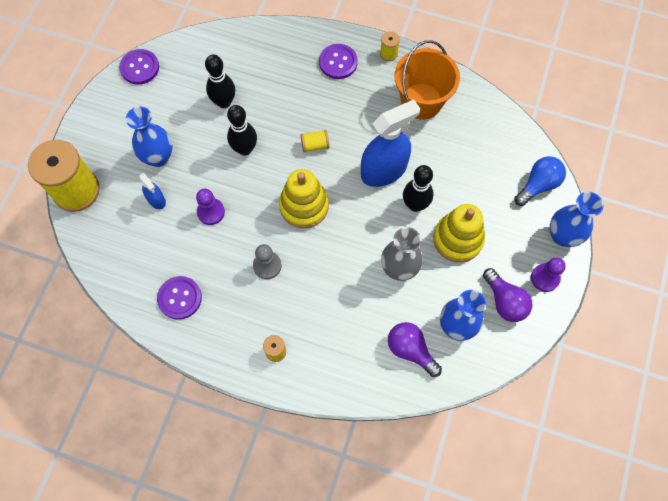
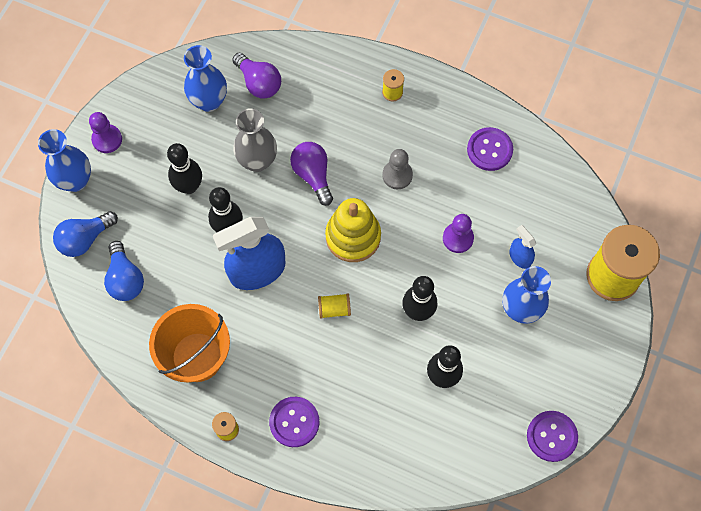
camera: 175 degrees left, 0 degrees up
yellow stacking toy [433,204,485,262] -> black bowling pin [167,143,202,194]
purple light bulb [483,268,532,322] -> purple light bulb moved to [290,142,333,206]
none -> blue light bulb [104,241,144,301]

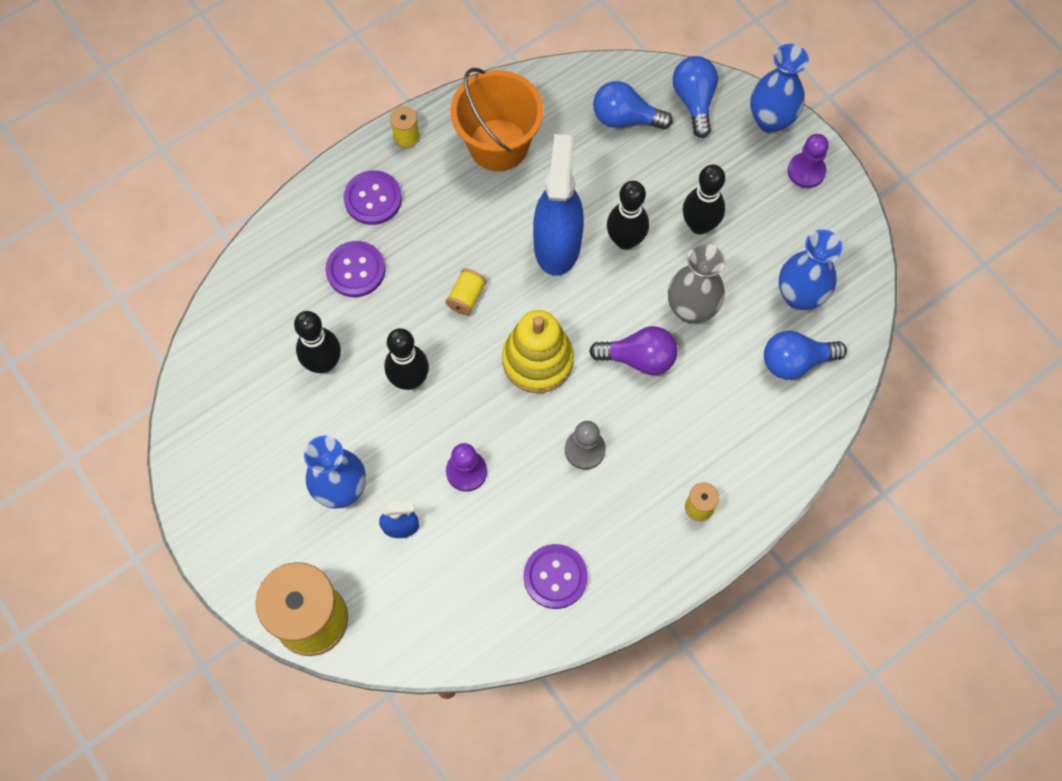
camera: 120 degrees right, 0 degrees up
purple light bulb [232,52,281,99] -> blue light bulb [764,330,847,380]
purple button [527,411,578,462] -> purple button moved to [326,241,385,297]

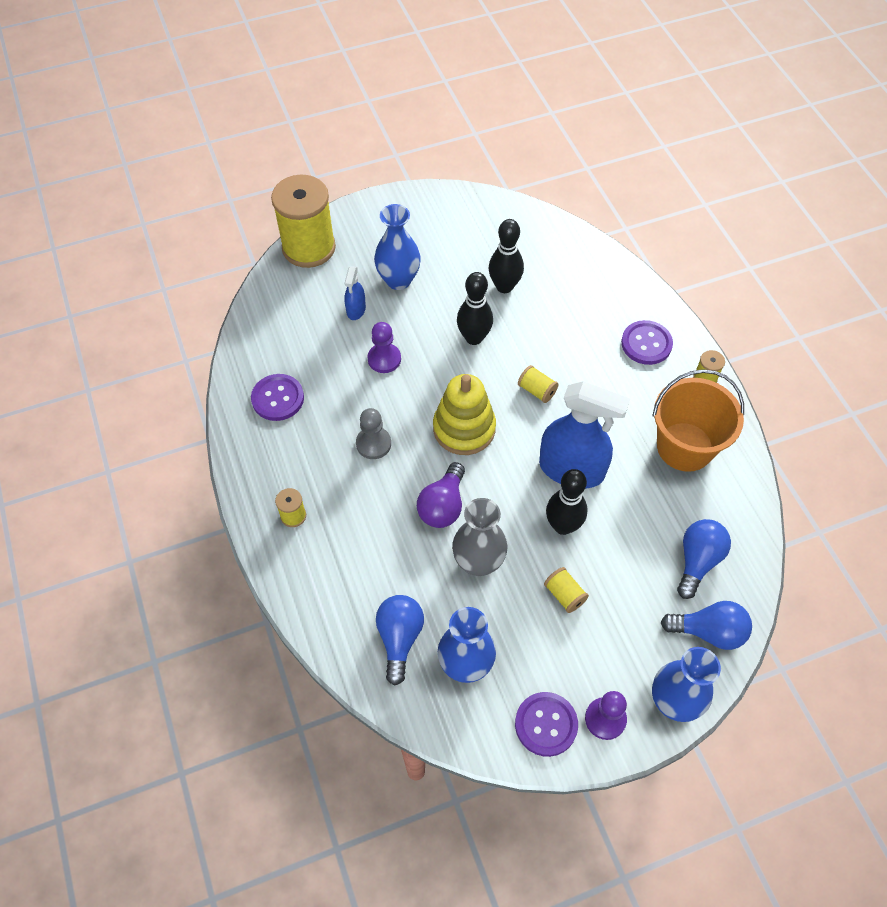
camera: 105 degrees right, 10 degrees down
purple button [326,241,385,297] -> purple button moved to [515,692,578,757]
black bowling pin [683,165,725,235] -> yellow spool [544,567,589,613]

